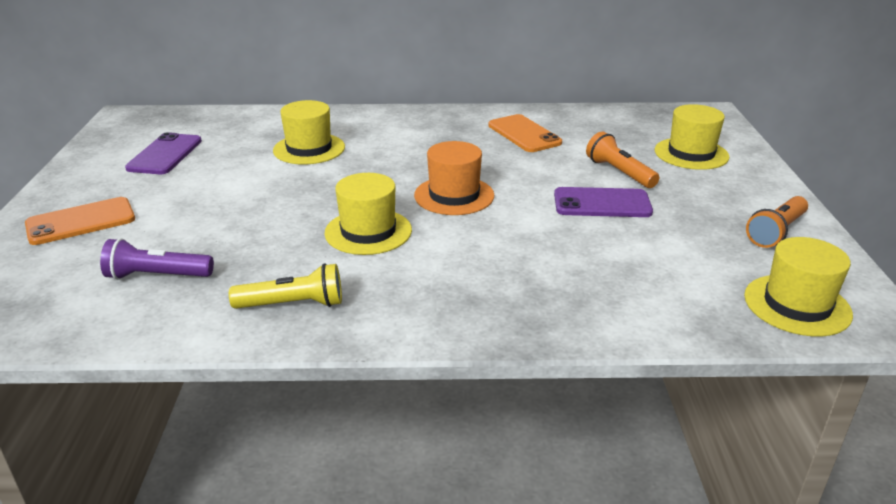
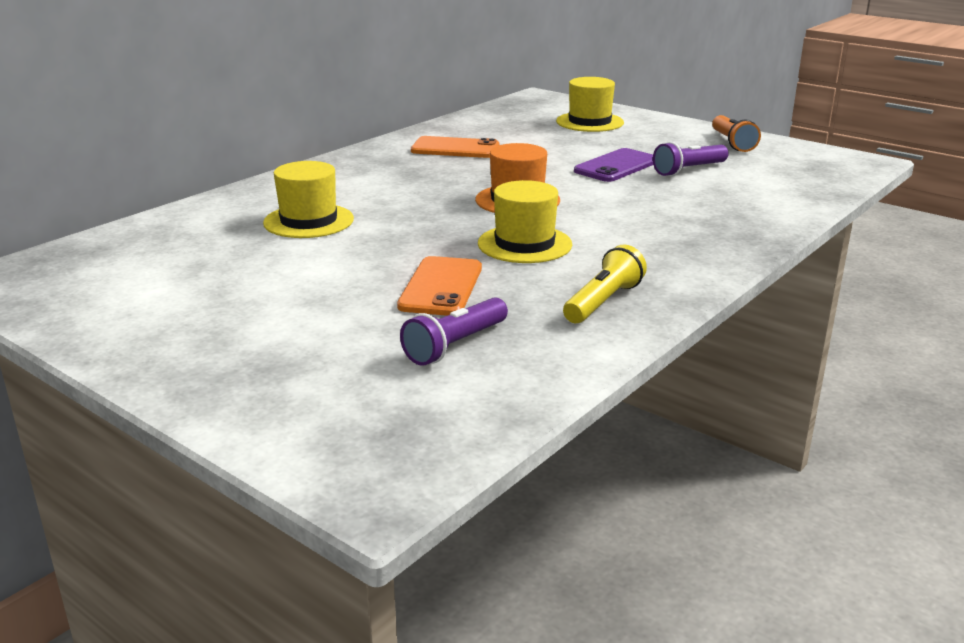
camera: 50 degrees left, 5 degrees down
orange phone [25,197,135,245] -> orange phone moved to [397,256,482,316]
purple phone [125,132,202,174] -> none
orange flashlight [586,131,659,188] -> none
yellow hat [744,237,853,337] -> none
none -> purple flashlight [653,142,729,176]

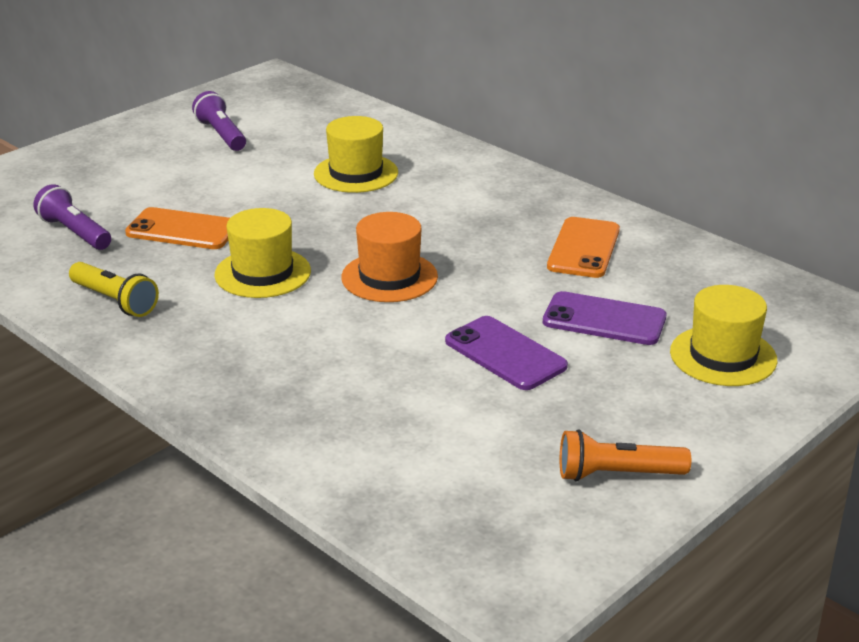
camera: 95 degrees right, 5 degrees up
purple flashlight [653,142,729,176] -> purple flashlight moved to [192,91,246,151]
none -> purple phone [543,291,666,345]

